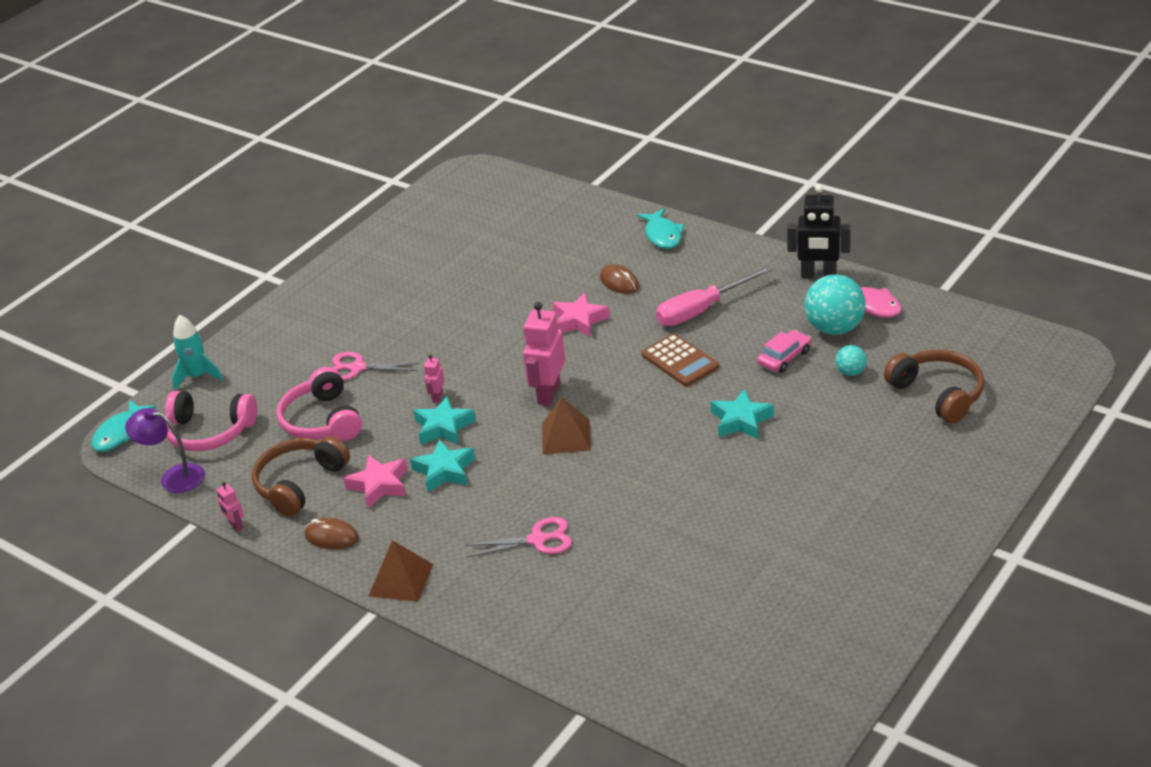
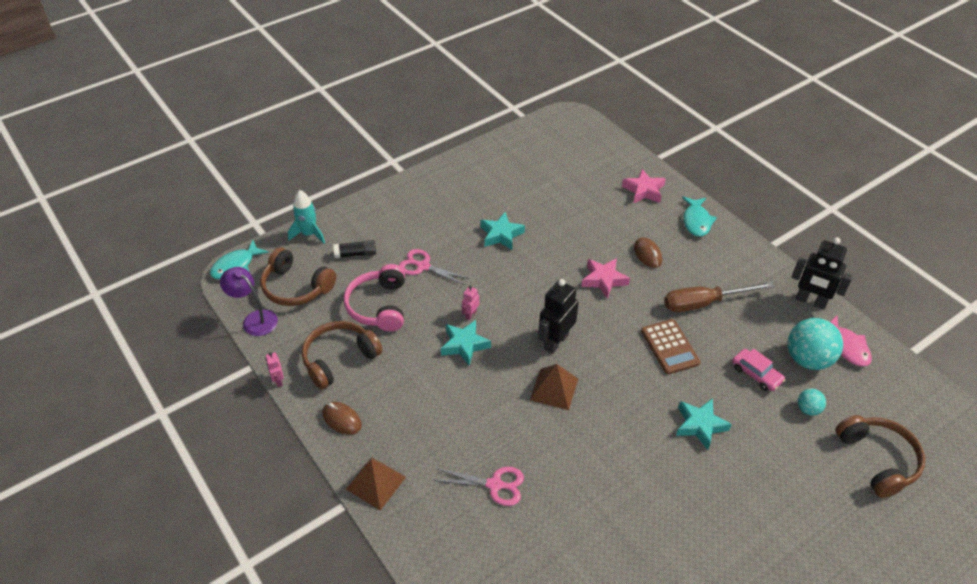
camera: 15 degrees right, 10 degrees up
pink headphones [165,391,257,451] -> brown headphones [260,247,336,306]
pink star [344,455,407,508] -> pink star moved to [622,169,666,204]
turquoise star [410,439,475,492] -> turquoise star moved to [481,212,525,250]
pink robot [523,302,565,406] -> black robot [538,279,579,354]
pink screwdriver [656,266,773,326] -> brown screwdriver [664,282,774,312]
pink car [757,330,811,372] -> pink car turned 75 degrees clockwise [732,349,785,391]
none -> black glue stick [333,240,376,258]

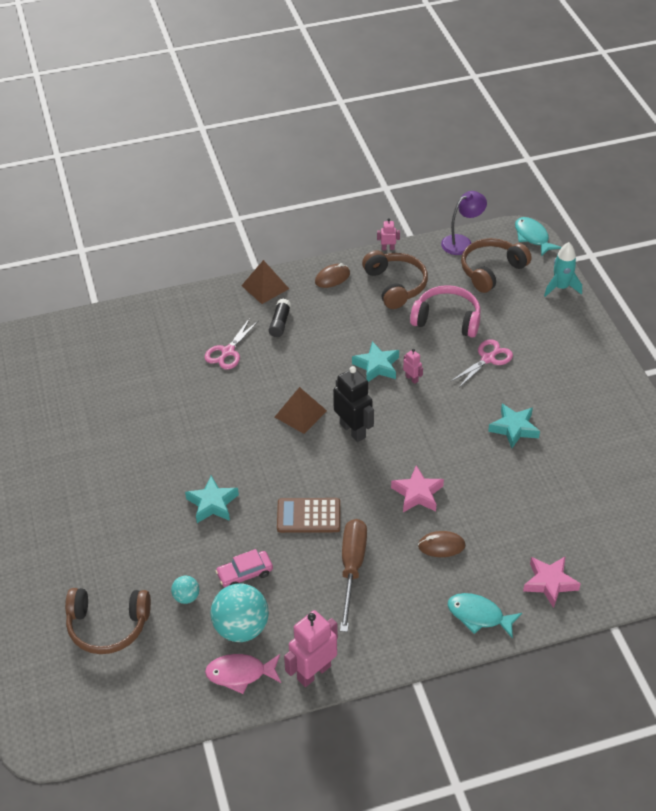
camera: 110 degrees right, 0 degrees up
black glue stick [333,240,376,258] -> black glue stick moved to [269,299,291,337]
black robot [791,237,853,310] -> pink robot [284,610,338,687]

